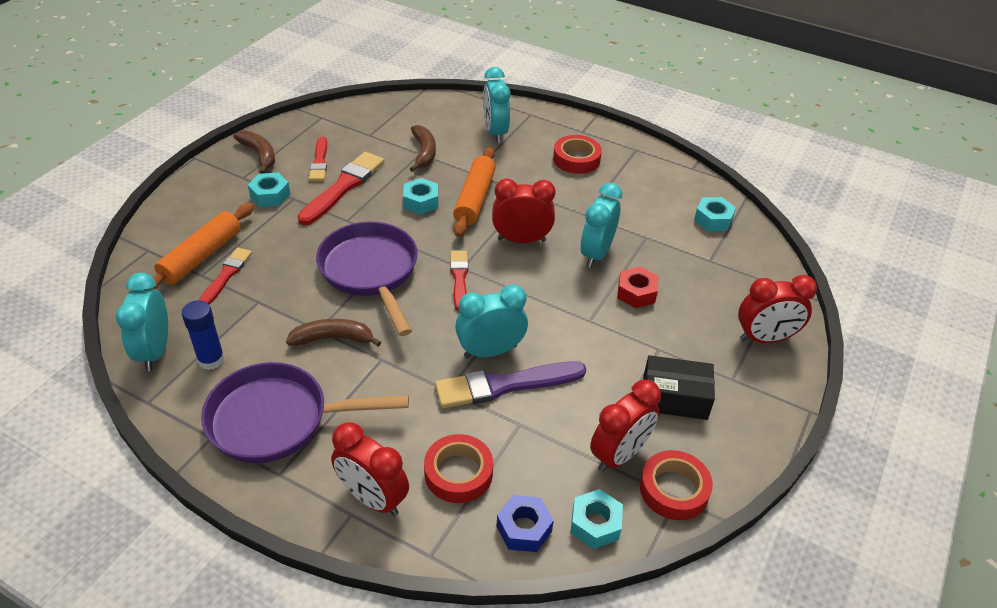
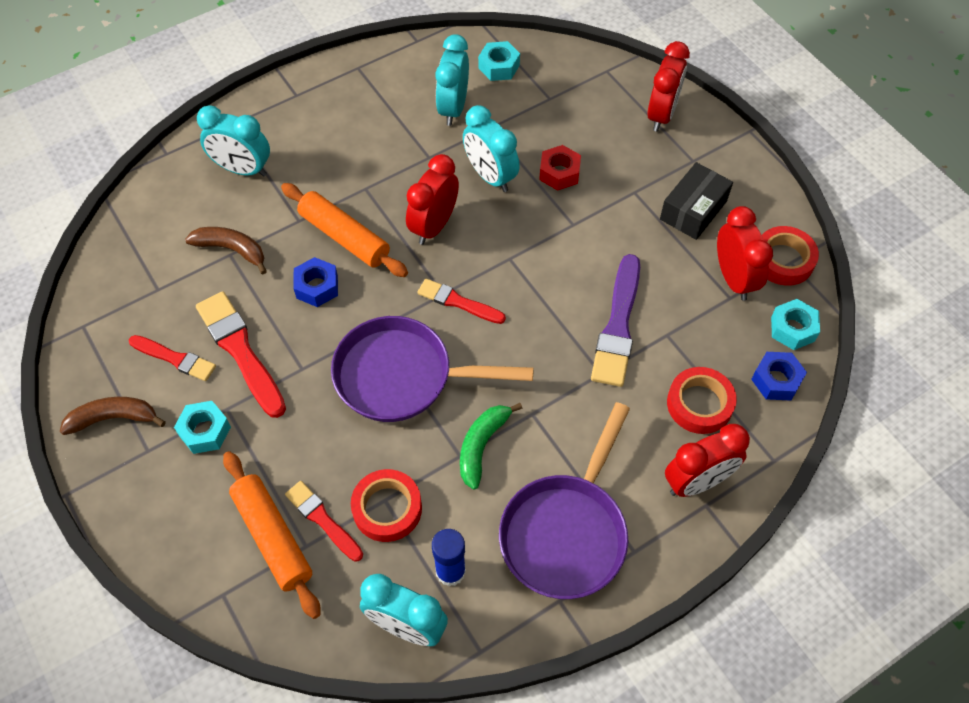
camera: 60 degrees left, 15 degrees up
brown banana [286,319,381,347] -> green banana [460,403,523,489]
turquoise nut [403,178,438,214] -> blue nut [293,257,338,307]
turquoise clock [455,284,528,358] -> turquoise clock moved to [435,34,469,126]
red tape [553,135,602,174] -> red tape moved to [351,469,422,542]

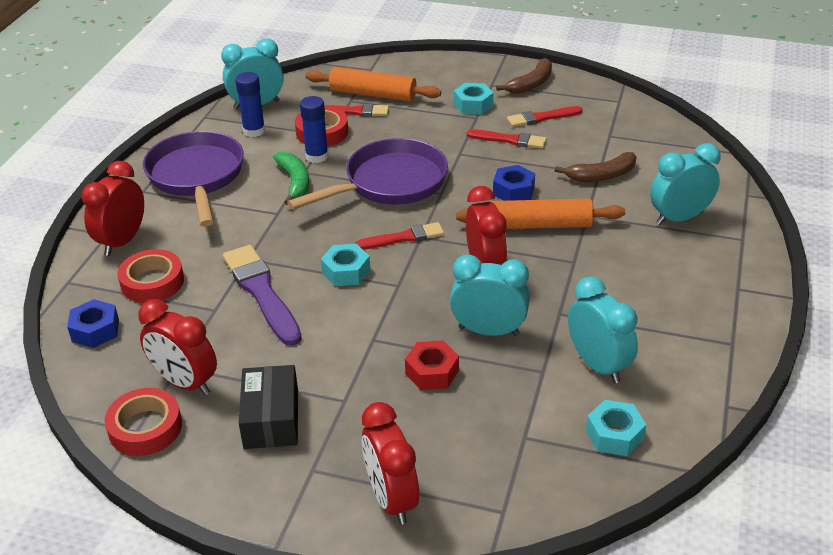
camera: 140 degrees right, 20 degrees down
red brush [196,291,286,418] -> red brush [467,129,547,149], size x0.61
turquoise nut [771,299,820,350] -> turquoise nut moved to [321,244,370,286]
none -> blue glue stick [300,96,329,163]

